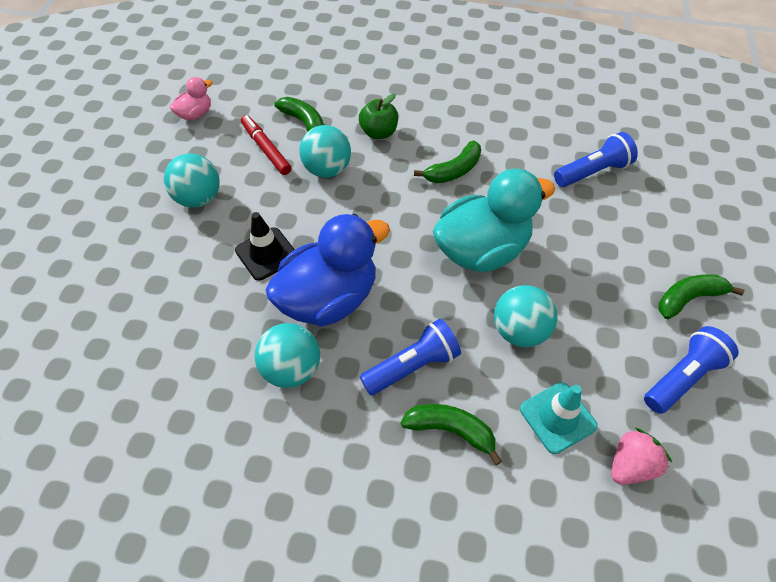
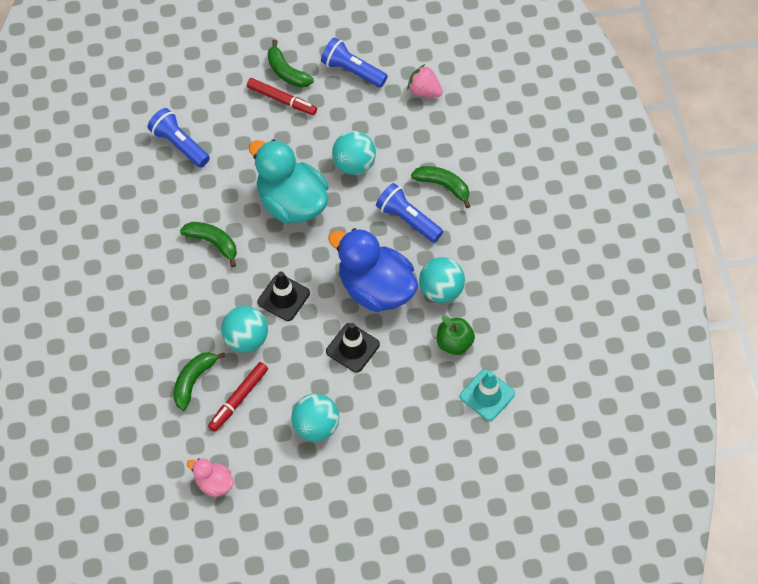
camera: 110 degrees left, 5 degrees up
green apple [359,94,398,139] -> green apple moved to [437,315,475,355]
green banana [401,404,502,465] -> green banana turned 120 degrees clockwise [411,166,470,208]
turquoise traffic cone [520,382,598,454] -> turquoise traffic cone moved to [460,369,515,421]
none -> red marker [247,78,317,115]
none -> black traffic cone [257,272,310,321]

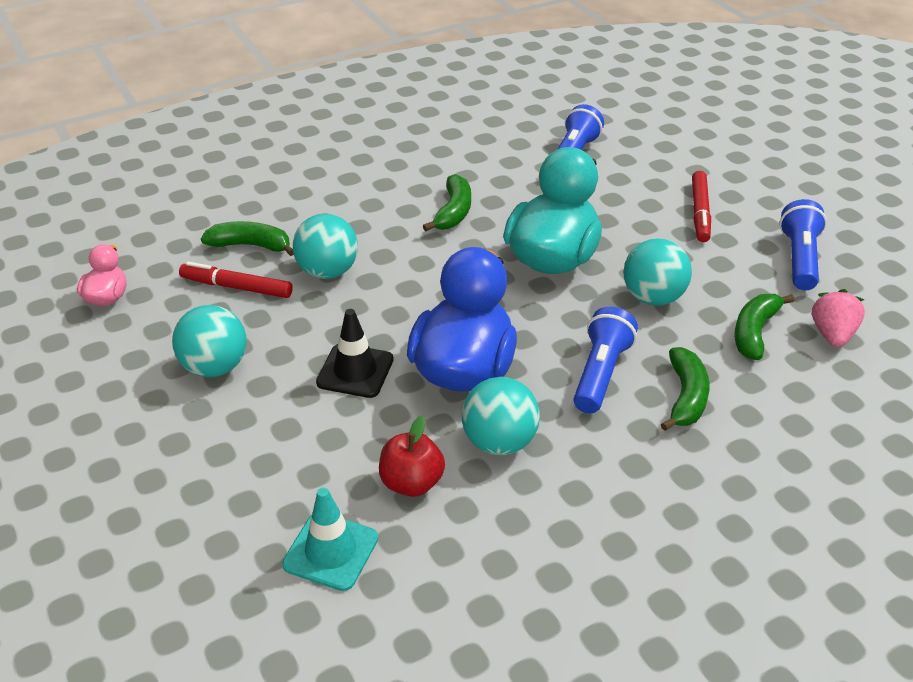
camera: 70 degrees right, 20 degrees down
black traffic cone [257,272,310,321] -> none
green banana [267,39,314,88] -> green banana moved to [734,294,794,360]
green apple [437,315,475,355] -> red apple [379,416,445,497]

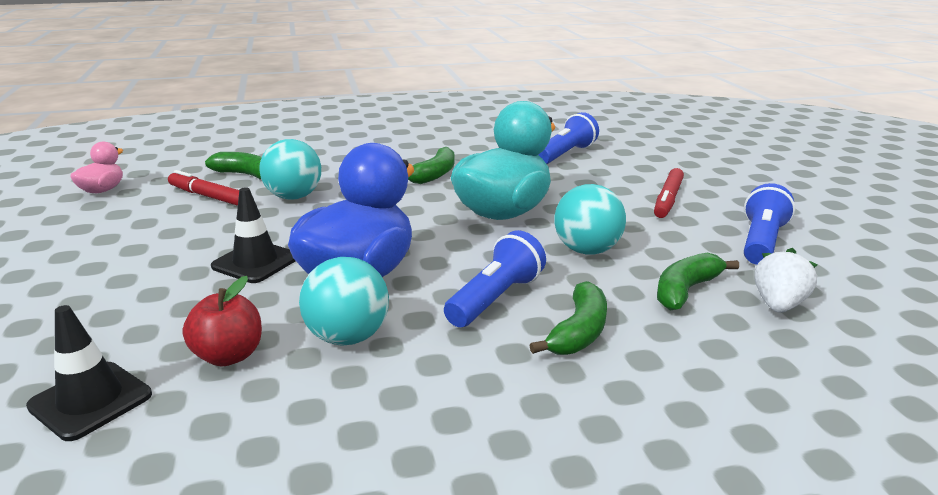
camera: 15 degrees right, 15 degrees down
turquoise ball [172,305,247,377] -> none
turquoise traffic cone [282,487,378,591] -> black traffic cone [26,305,152,441]
pink strawberry [812,289,865,347] -> white strawberry [754,248,818,313]

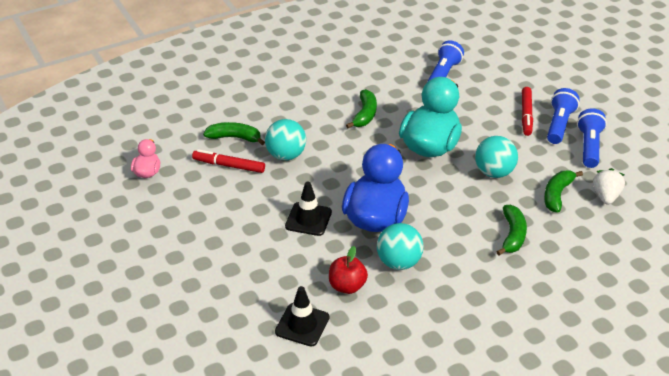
camera: 15 degrees left, 15 degrees up
blue flashlight [444,230,546,327] -> blue flashlight moved to [547,88,580,144]

